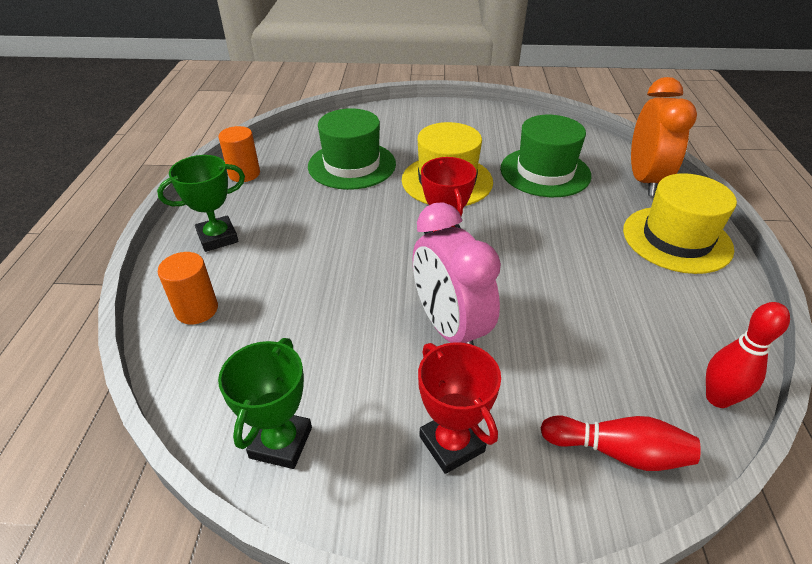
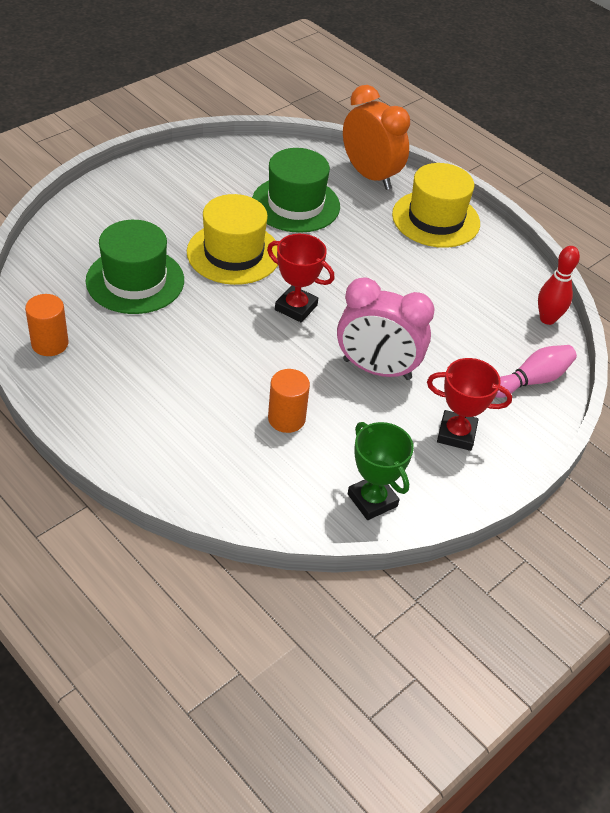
camera: 50 degrees left, 5 degrees up
green trophy [157,155,245,252] -> none
orange cylinder [158,252,218,324] -> orange cylinder moved to [268,369,310,433]
red bowling pin [541,415,701,471] -> pink bowling pin [496,345,577,398]

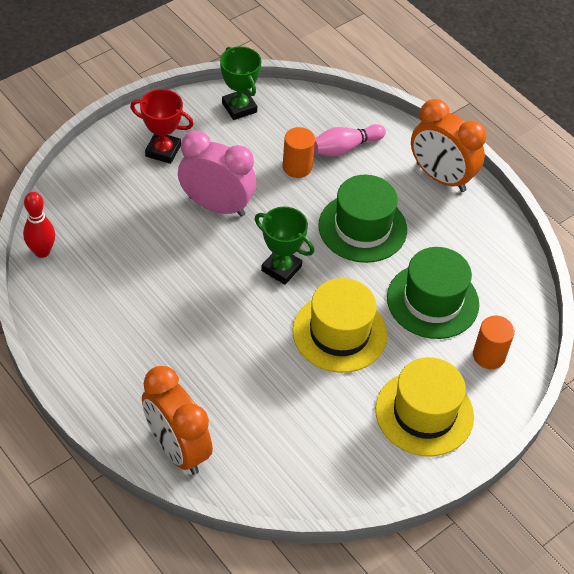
camera: 175 degrees left, 5 degrees up
orange cylinder [25,294,68,356] -> orange cylinder moved to [473,316,515,369]
green hat [252,148,340,233] -> green hat moved to [318,175,407,263]
red trophy [267,234,335,322] -> green trophy [255,207,314,285]
yellow hat [392,163,480,248] -> yellow hat moved to [375,357,474,456]
pink bowling pin [496,345,577,398] -> pink bowling pin moved to [314,124,386,156]
none -> orange clock [411,99,486,192]

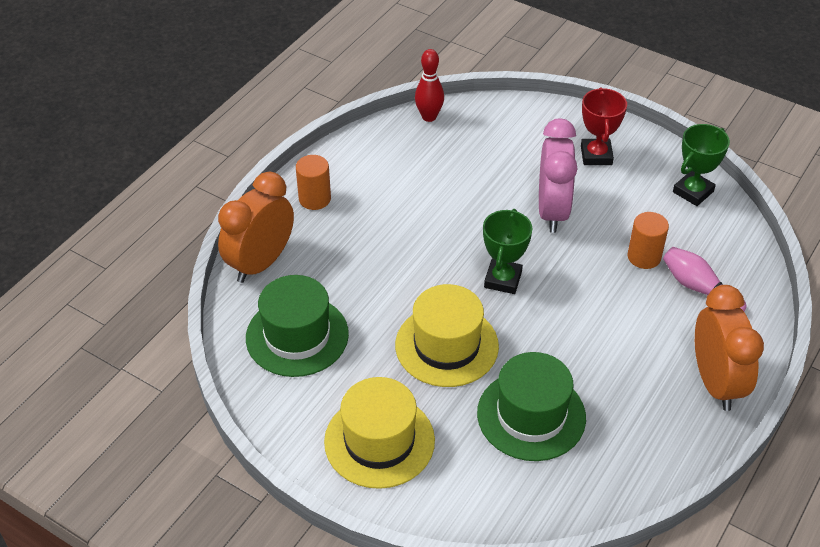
camera: 75 degrees right, 5 degrees down
green hat [318,175,407,263] -> green hat moved to [246,275,349,377]
orange clock [411,99,486,192] -> orange clock turned 150 degrees clockwise [695,285,764,411]
orange cylinder [473,316,515,369] -> orange cylinder moved to [296,155,331,210]

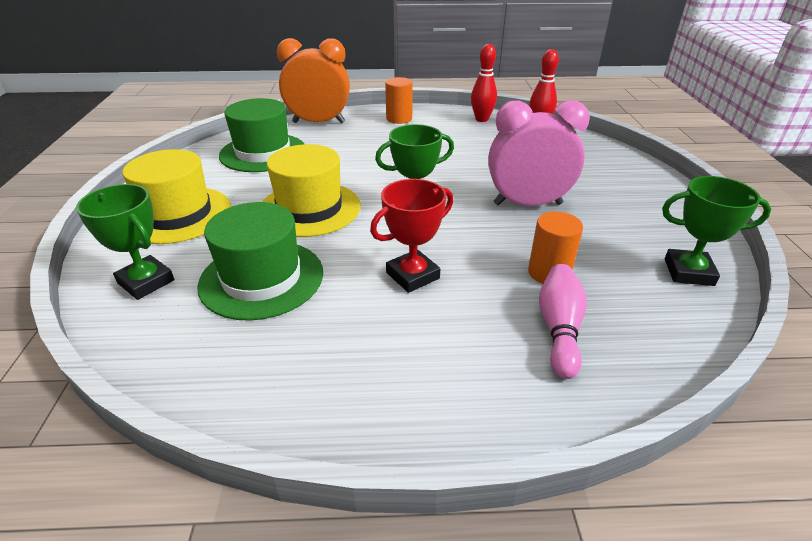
camera: 55 degrees right, 10 degrees down
pink clock [539,118,578,233] -> pink clock turned 150 degrees counterclockwise [488,100,590,206]
red trophy [581,87,627,165] -> red trophy moved to [370,179,453,293]
orange clock [695,285,764,411] -> none
none -> green trophy [76,184,174,300]
none -> red bowling pin [471,44,497,122]

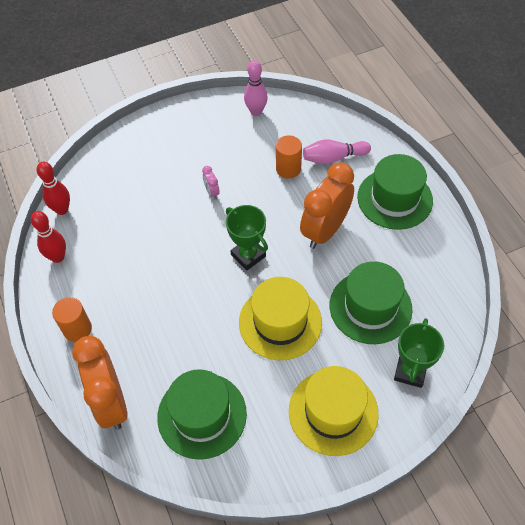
camera: 110 degrees left, 20 degrees up
red trophy [370,179,453,293] -> orange clock [300,162,354,249]
pink clock [488,100,590,206] -> pink clock [202,166,220,200], size x0.40
green trophy [662,176,771,286] -> pink bowling pin [244,60,268,116]
none -> green hat [357,154,433,230]

